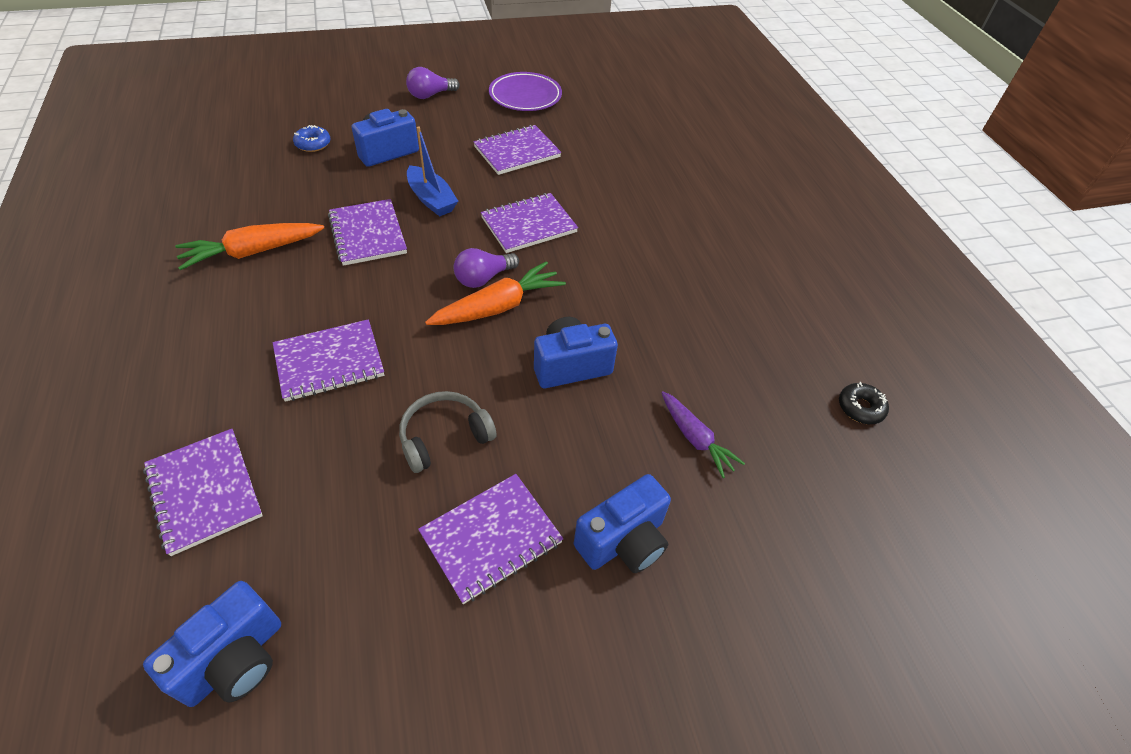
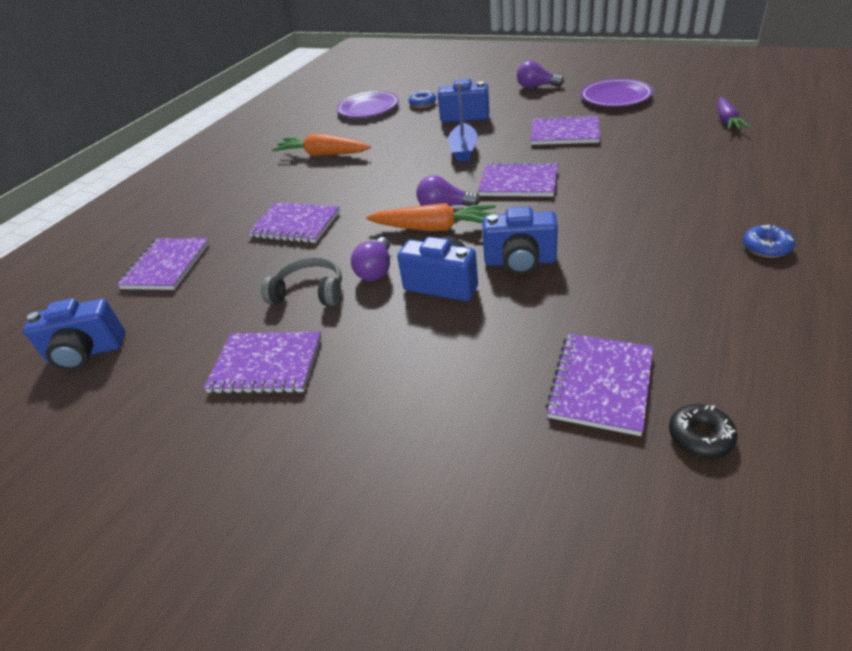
camera: 50 degrees right, 10 degrees down
purple notebook [328,199,407,266] -> purple notebook moved to [545,334,653,436]
blue camera [574,474,671,573] -> blue camera moved to [482,207,558,274]
purple carrot [661,391,745,478] -> purple carrot moved to [718,97,750,130]
none -> purple plate [336,91,399,118]
none -> purple light bulb [351,237,390,281]
none -> blue donut [743,225,795,258]

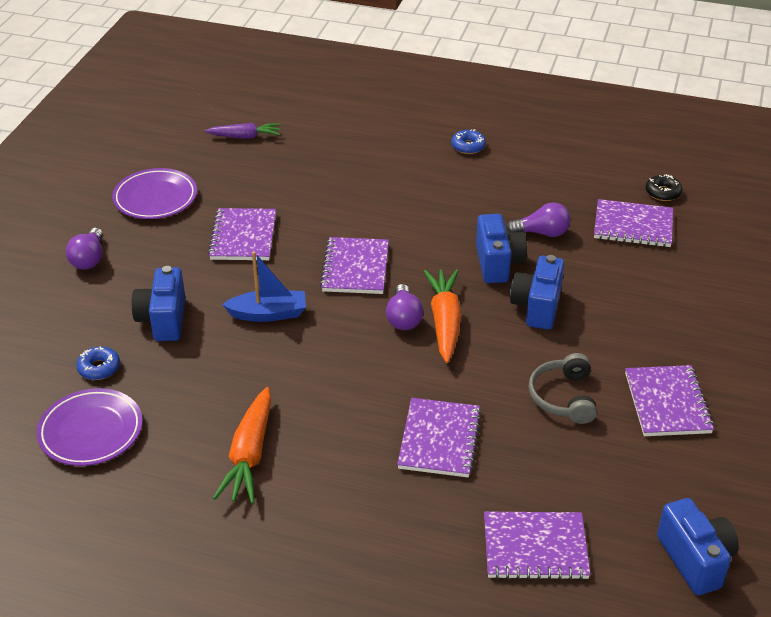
camera: 105 degrees left, 0 degrees up
purple light bulb [351,237,390,281] -> purple light bulb moved to [506,202,570,237]

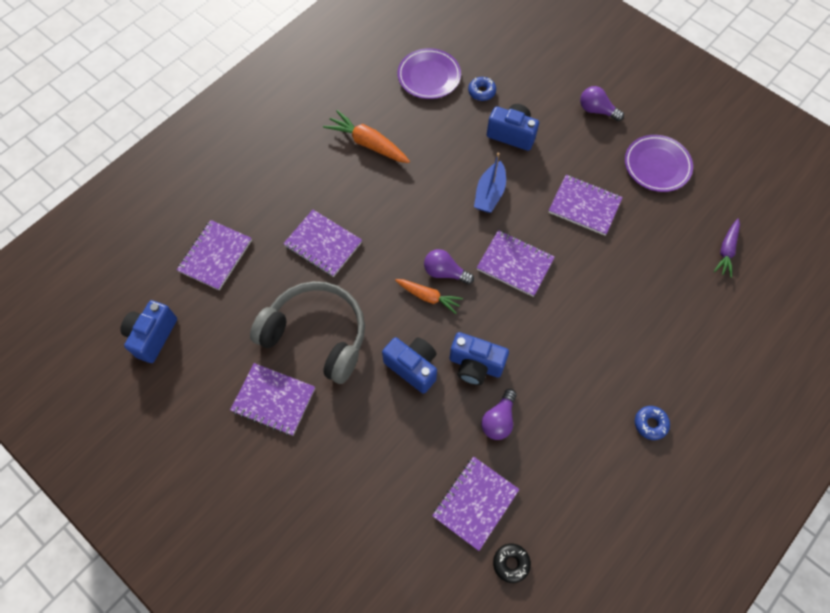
camera: 115 degrees right, 25 degrees up
orange carrot [424,269,461,363] -> orange carrot [395,279,463,314], size x0.66
grey headphones [529,353,597,424] -> grey headphones [250,281,365,384], size x1.84
blue camera [657,498,739,595] -> blue camera turned 105 degrees clockwise [121,300,177,363]

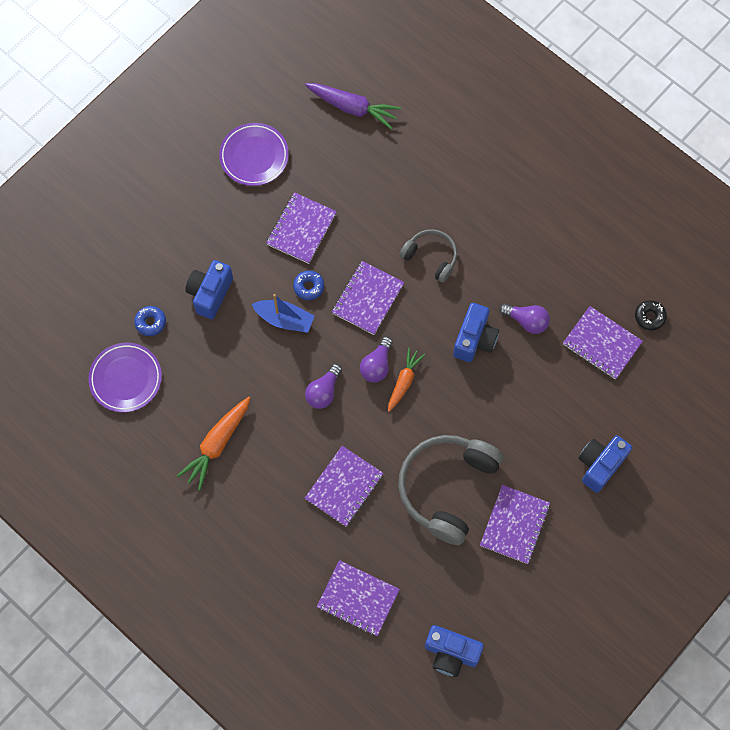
camera: 90 degrees left, 5 degrees up
blue camera [382,337,437,394] -> blue camera moved to [578,435,632,493]
purple light bulb [580,86,624,121] -> purple light bulb moved to [305,364,342,409]
blue donut [635,406,670,440] -> blue donut moved to [293,271,324,300]
purple carrot [714,219,740,278] -> purple carrot [305,83,401,129], size x1.51
none -> grey headphones [400,229,457,283]

